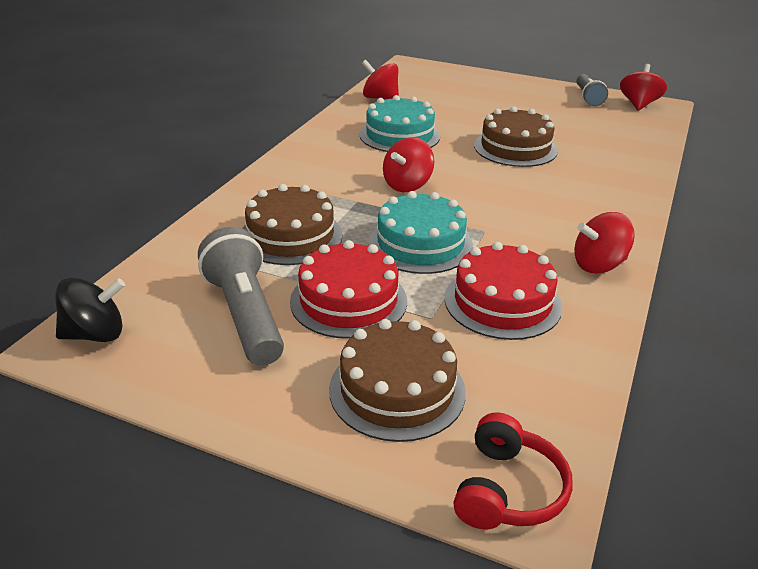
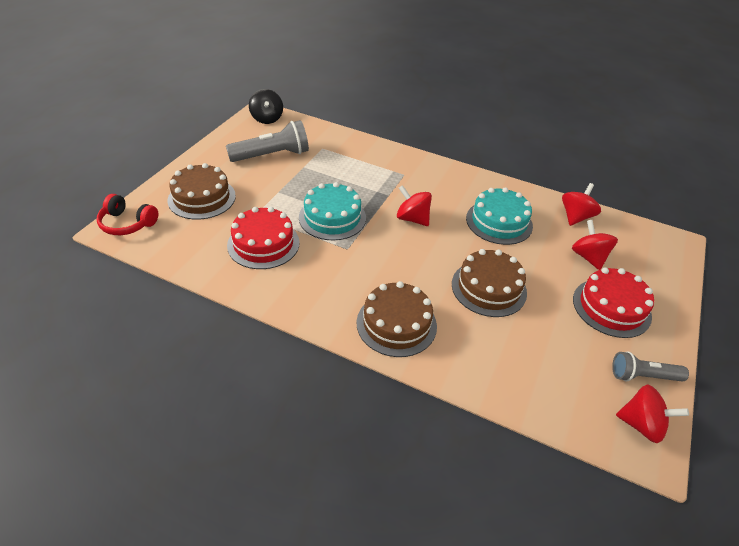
camera: 90 degrees right, 10 degrees up
brown cake [242,184,343,265] -> brown cake moved to [357,281,437,357]
red cake [290,240,407,339] -> red cake moved to [573,268,654,338]
red spinning top [574,212,635,274] -> red spinning top moved to [572,220,618,270]

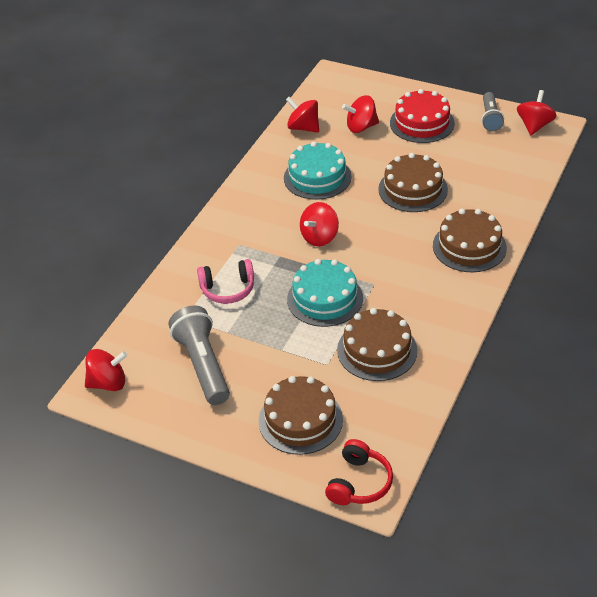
camera: 85 degrees left, 0 degrees up
red cake [227,207,300,269] -> brown cake [337,308,417,381]
black spinning top [249,89,283,124] -> red spinning top [85,349,127,391]
none -> pink headphones [197,259,254,304]

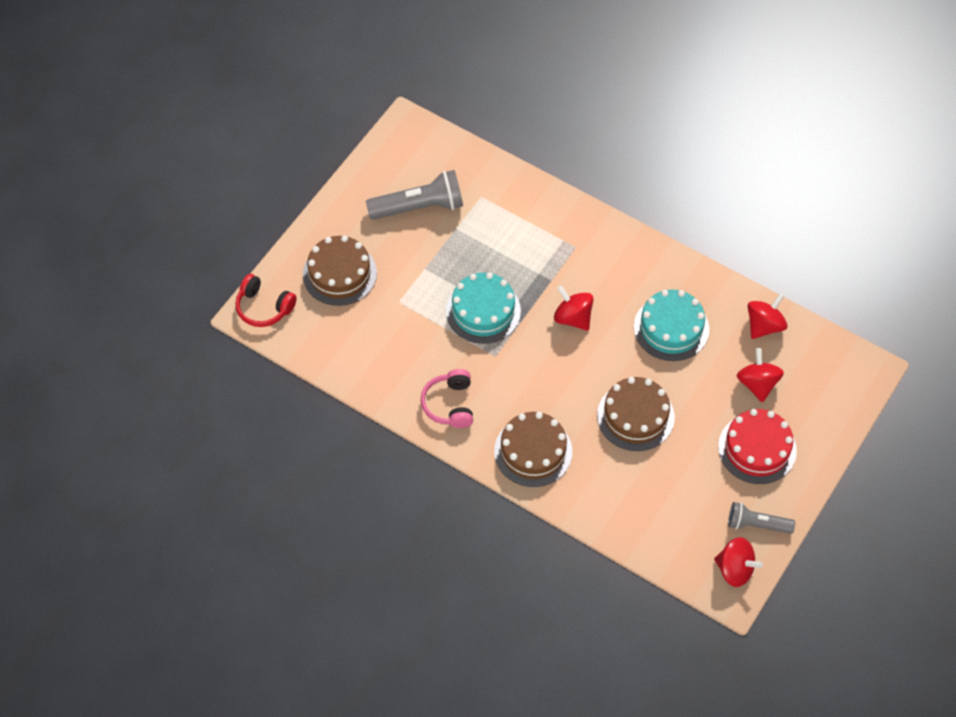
camera: 95 degrees right, 15 degrees up
red spinning top [85,349,127,391] -> none
pink headphones [197,259,254,304] -> pink headphones moved to [421,369,473,428]
brown cake [337,308,417,381] -> none

